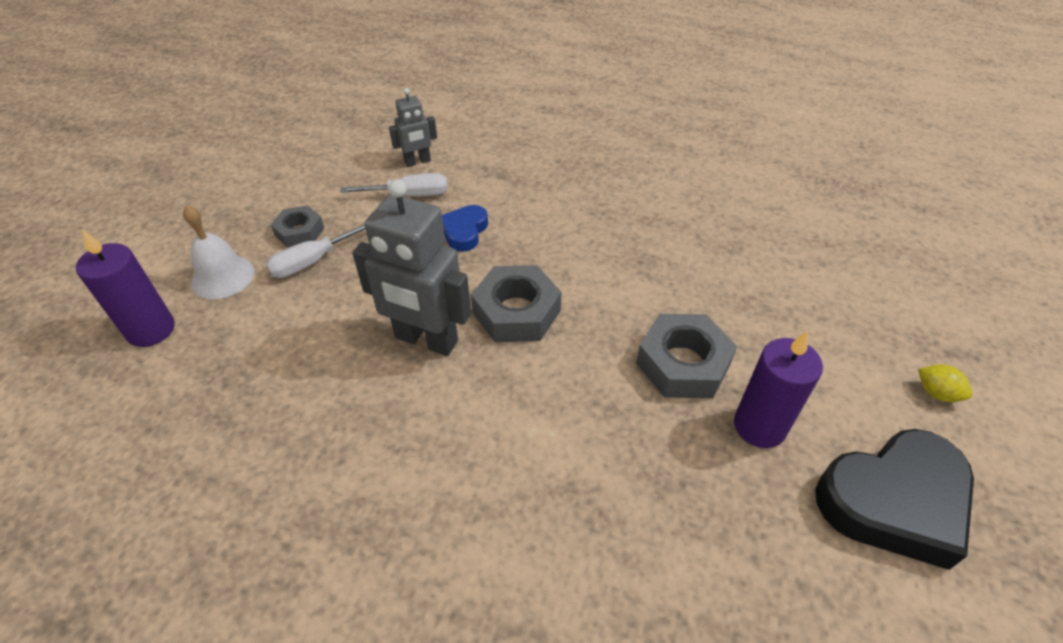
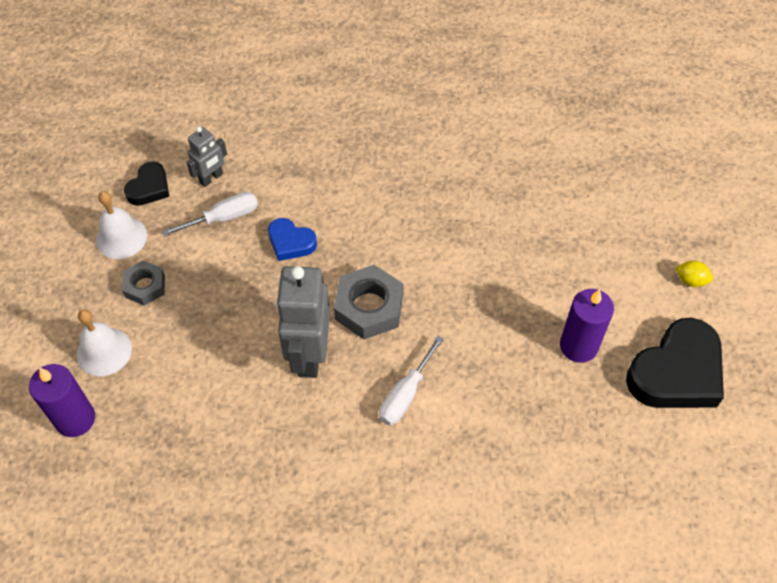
camera: 20 degrees left, 10 degrees up
white screwdriver [266,224,365,278] -> white screwdriver moved to [379,336,444,426]
grey robot [352,179,471,356] -> grey robot turned 90 degrees clockwise [276,266,330,378]
blue heart [442,205,488,252] -> blue heart turned 60 degrees counterclockwise [268,218,317,261]
grey nut [636,314,737,398] -> none
none -> white bell [96,191,147,259]
none -> black heart [124,161,169,206]

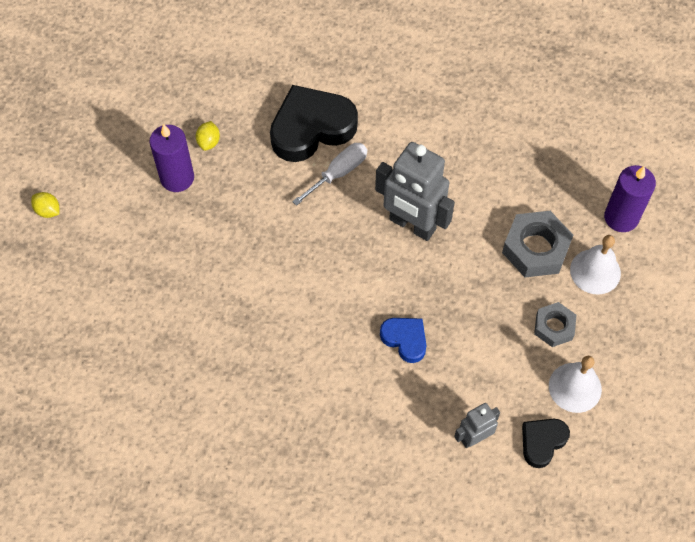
camera: 165 degrees left, 5 degrees up
white screwdriver [162,192,258,237] -> none
grey robot [276,266,330,378] -> grey robot turned 105 degrees clockwise [375,142,455,241]
grey nut [334,265,404,339] -> grey nut moved to [502,211,573,277]
black heart [626,318,724,408] -> black heart moved to [270,85,358,162]
none -> yellow lemon [196,121,220,151]

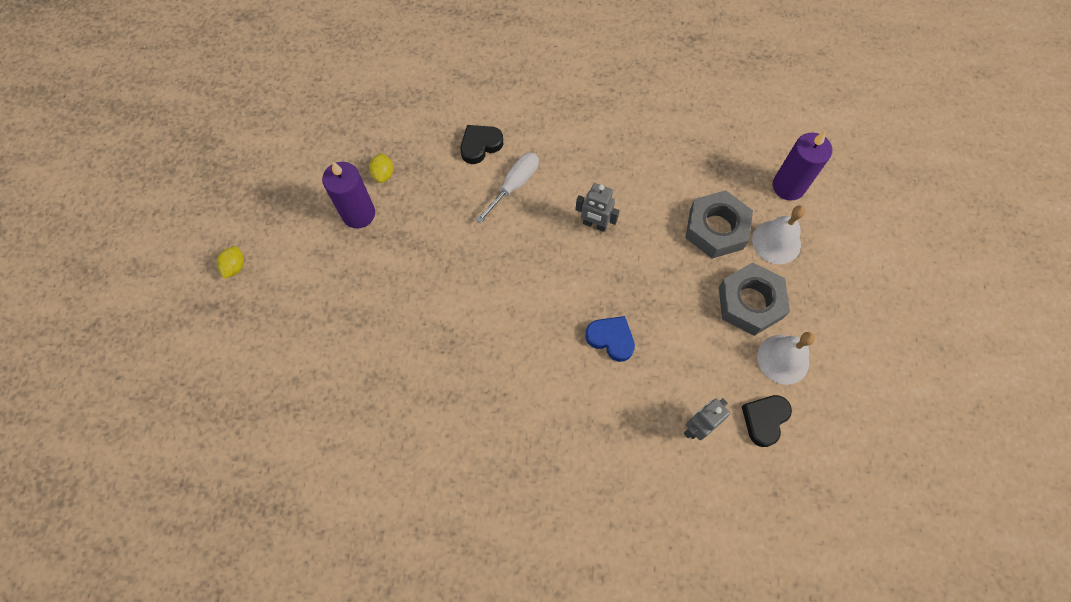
camera: 10 degrees left, 5 degrees up
yellow lemon [31,192,59,218] -> yellow lemon turned 75 degrees clockwise [217,246,244,279]
black heart [270,85,358,162] -> black heart [460,125,503,164], size x0.53
grey robot [375,142,455,241] -> grey robot [575,183,620,232], size x0.53
grey nut [534,302,577,347] -> grey nut [719,262,790,336], size x1.63

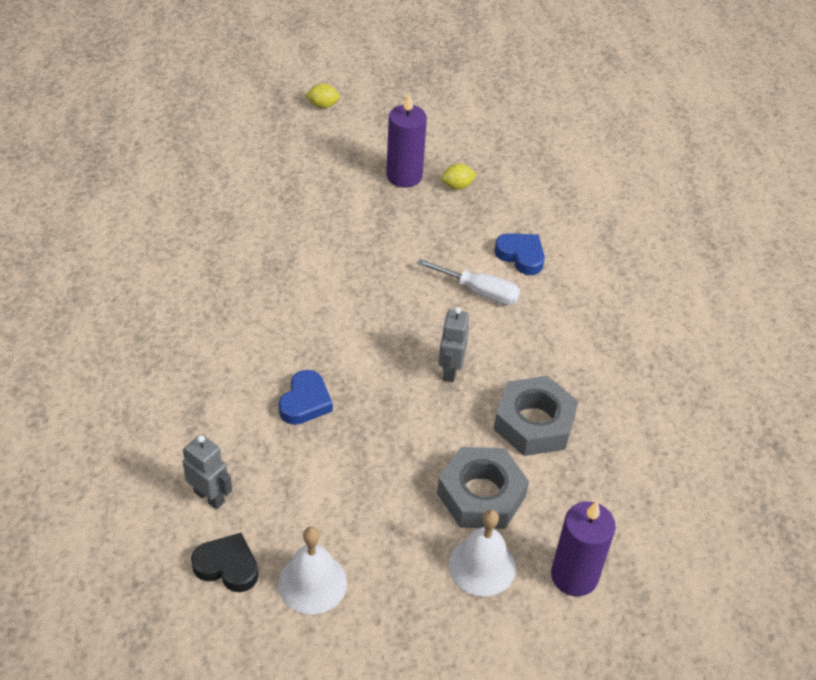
camera: 75 degrees right, 20 degrees down
black heart [460,125,503,164] -> blue heart [494,233,545,275]
grey nut [719,262,790,336] -> grey nut moved to [494,376,579,456]

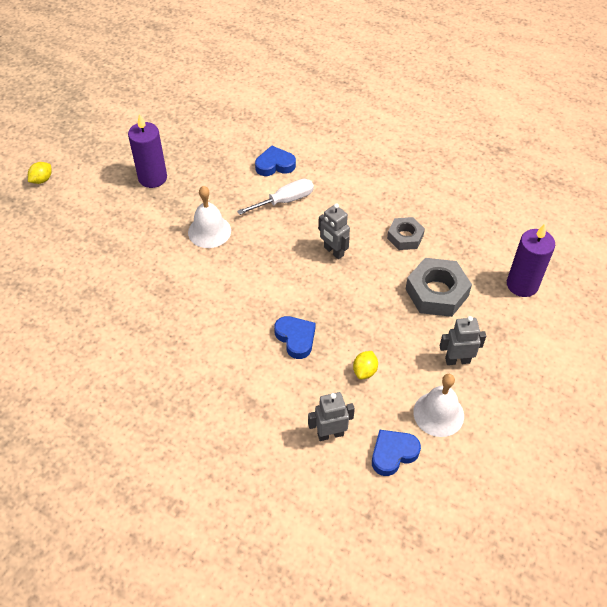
camera: 50 degrees left, 5 degrees up
black heart [191,533,258,592] -> blue heart [372,430,421,476]
yellow lemon [441,164,477,190] -> yellow lemon moved to [353,351,378,379]
white bell [448,510,516,596] -> white bell moved to [188,186,231,248]
grey nut [494,376,579,456] -> grey nut [387,217,425,250], size x0.61
none -> grey robot [440,316,486,365]

